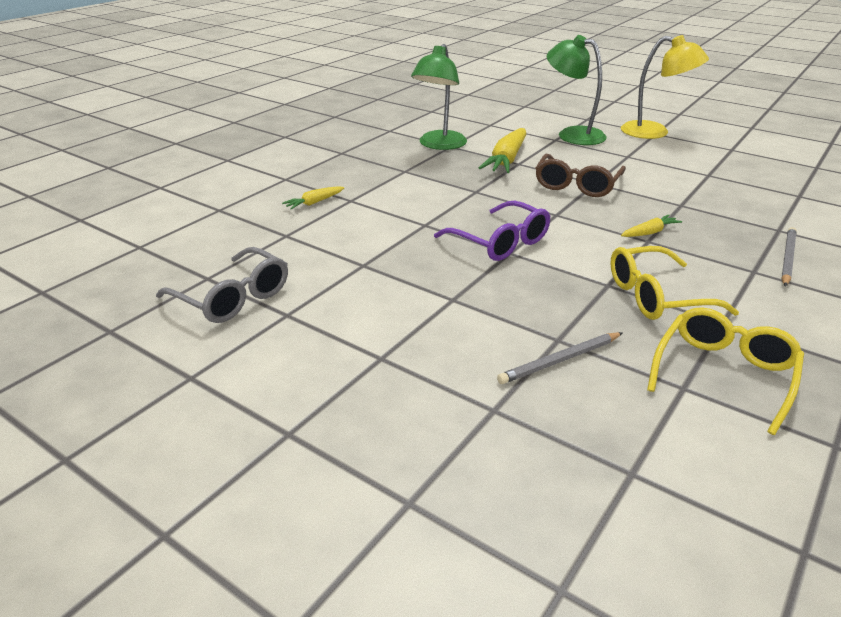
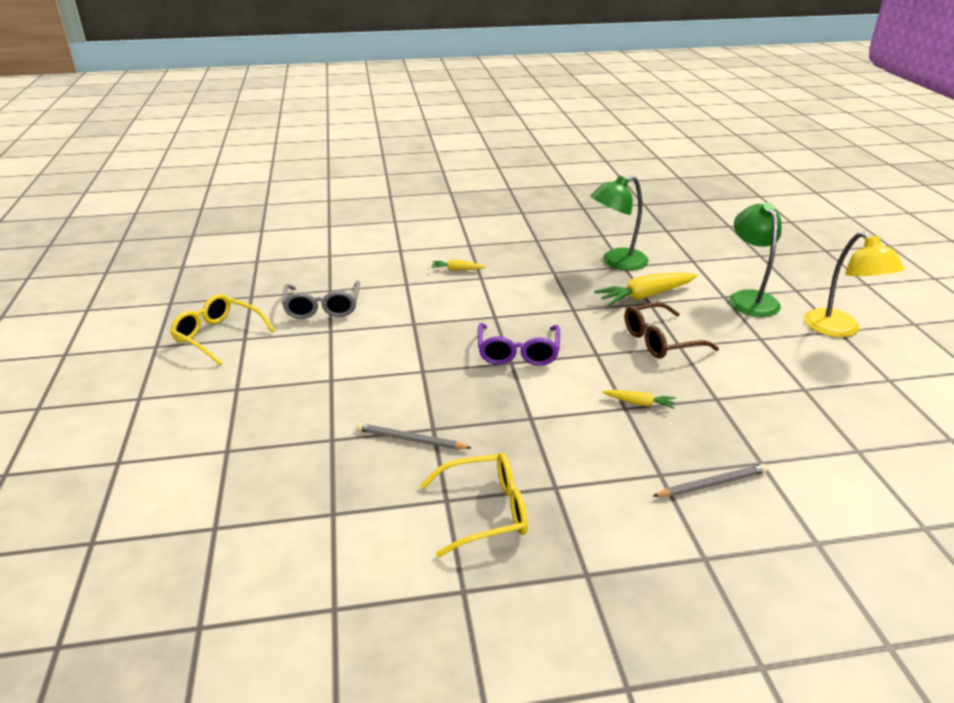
camera: 45 degrees right, 0 degrees up
yellow glasses [610,246,739,320] -> yellow glasses moved to [170,294,275,365]

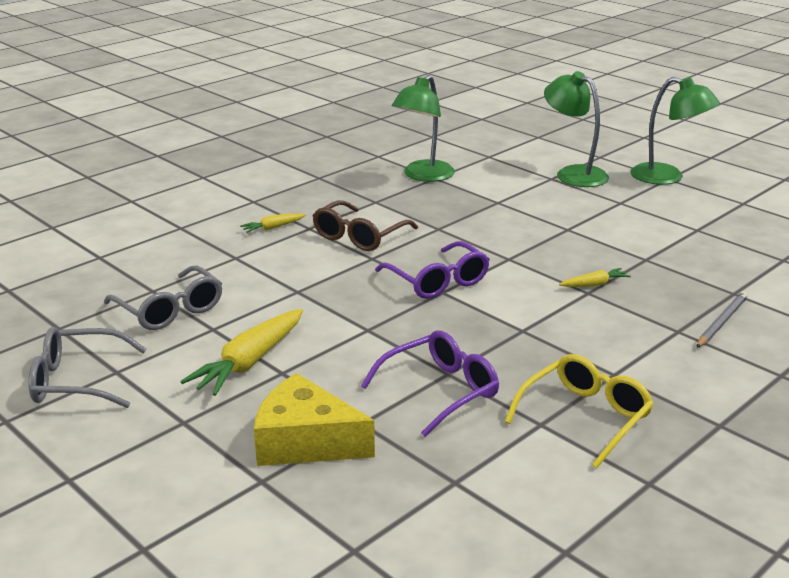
camera: 35 degrees left, 5 degrees down
yellow glasses [170,294,275,365] -> grey glasses [29,327,147,408]
grey pencil [356,423,471,449] -> purple glasses [361,330,499,437]
yellow carrot [594,273,697,306] -> yellow carrot moved to [181,309,303,396]
brown glasses [625,302,719,359] -> brown glasses moved to [312,200,418,251]
yellow lamp [804,231,904,337] -> green lamp [631,77,720,185]
none -> yellow cheese [254,373,375,466]

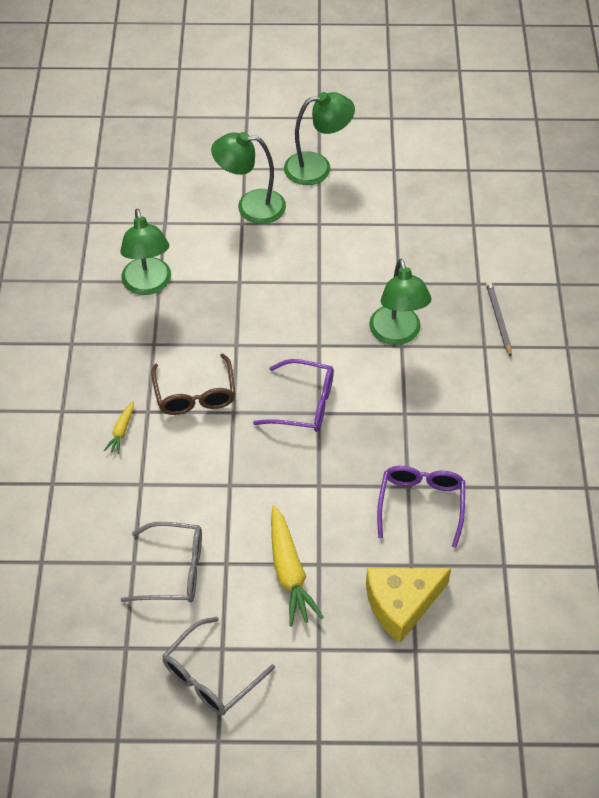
camera: 45 degrees left, 25 degrees up
yellow glasses [505,354,654,468] -> none
yellow carrot [559,268,631,287] -> green lamp [369,259,431,345]

